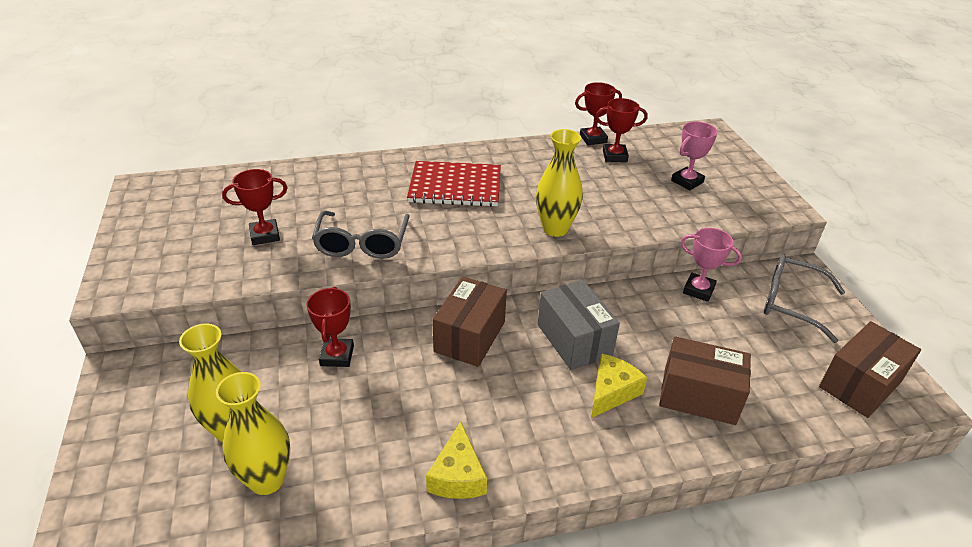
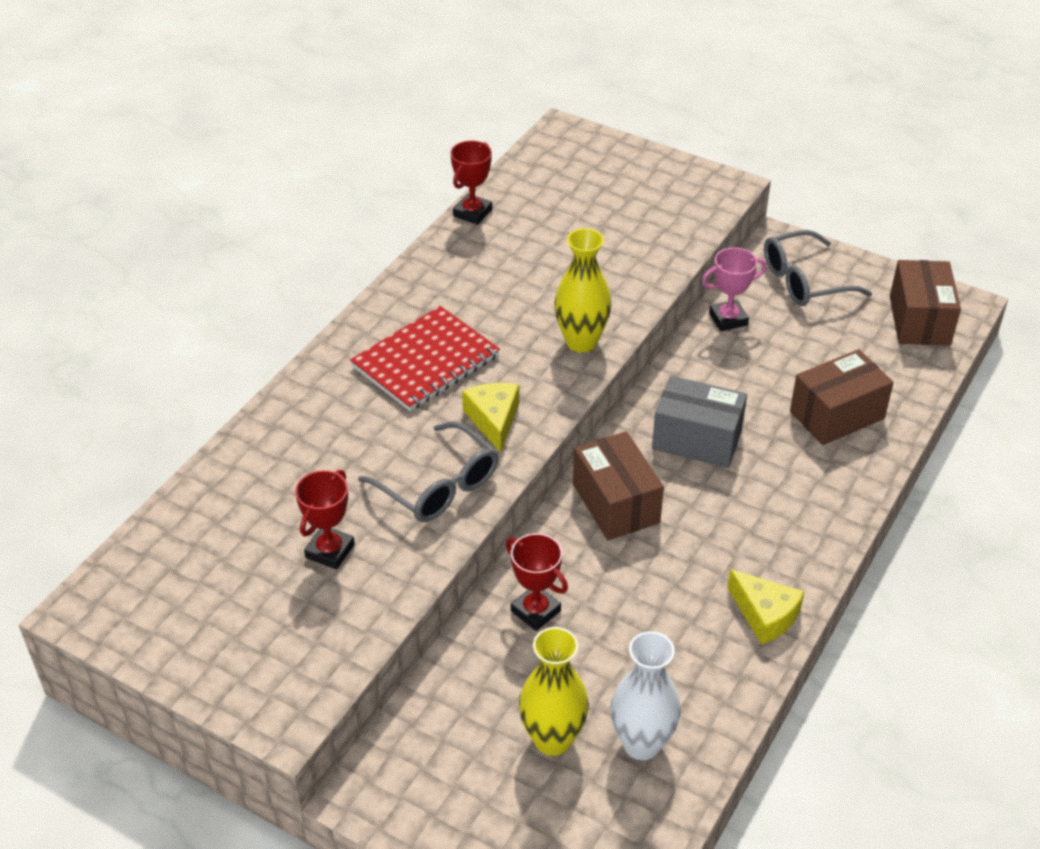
camera: 45 degrees left, 5 degrees up
yellow vase [216,372,290,495] -> white vase [610,631,681,760]
yellow cheese [591,353,648,418] -> yellow cheese moved to [462,383,519,453]
red trophy [595,98,648,162] -> none
pink trophy [671,121,718,190] -> none

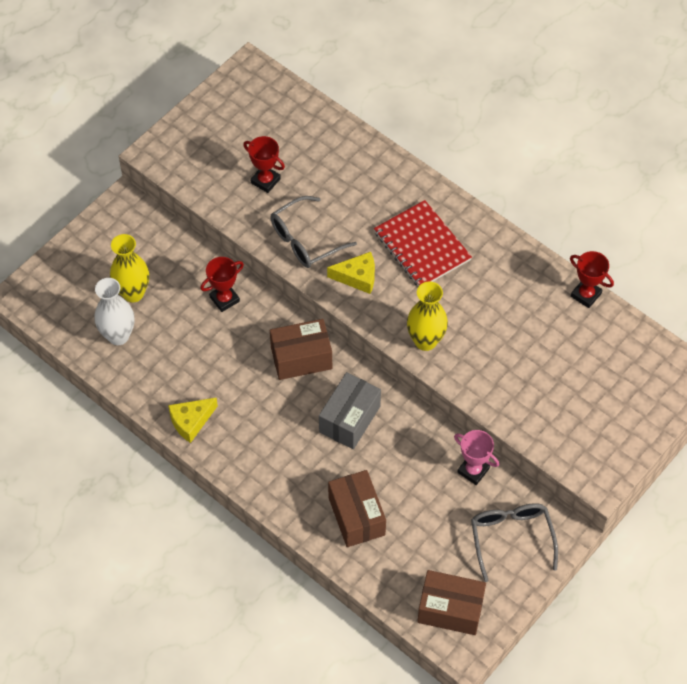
camera: 100 degrees right, 15 degrees up
pink trophy [702,247,766,331] -> pink trophy turned 45 degrees counterclockwise [454,430,499,485]

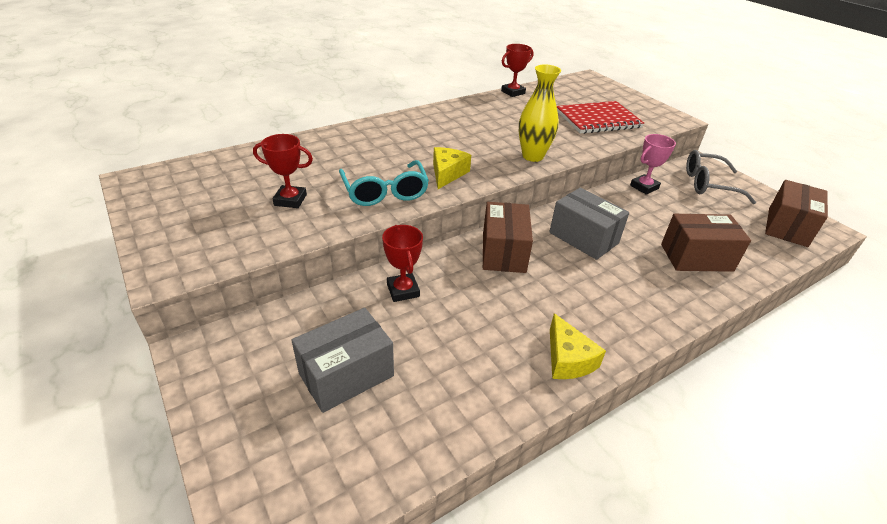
camera: 75 degrees left, 20 degrees down
white vase [94,278,135,345] -> none
yellow vase [110,234,149,303] -> grey box [291,308,394,413]
red trophy [243,136,285,193] -> red trophy turned 45 degrees clockwise [253,134,313,208]
grey glasses [270,196,357,268] -> turquoise glasses [339,160,429,206]
red notebook [374,200,472,287] -> red notebook moved to [557,101,644,134]

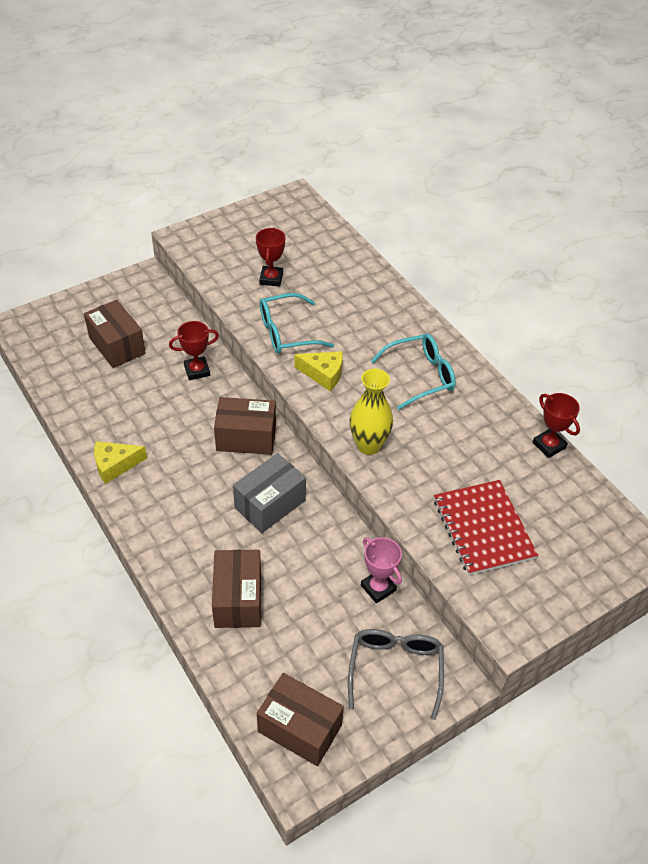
camera: 90 degrees right, 10 degrees up
grey box [291,308,394,413] -> brown box [84,300,146,368]
none -> turquoise glasses [371,334,456,410]

